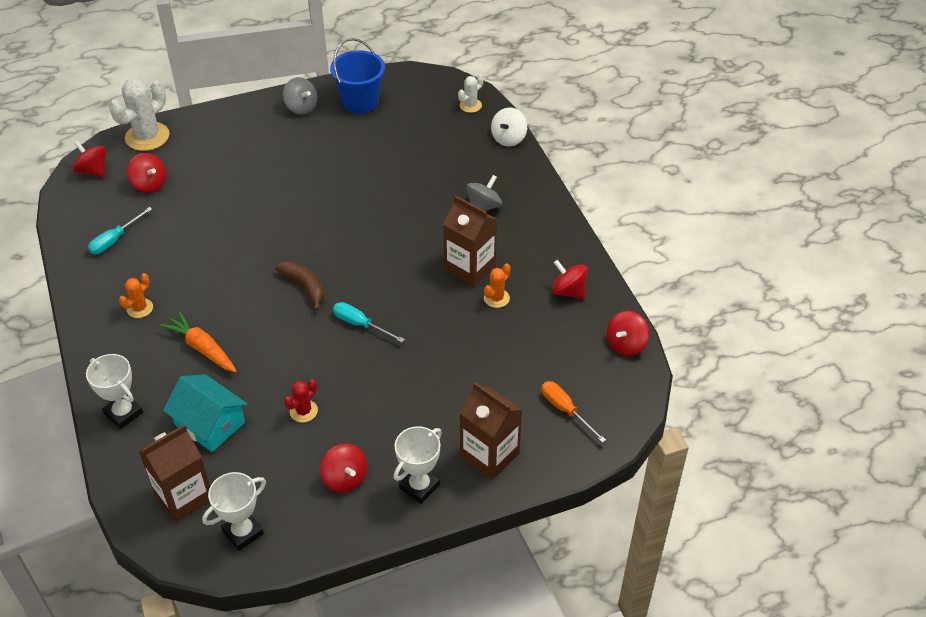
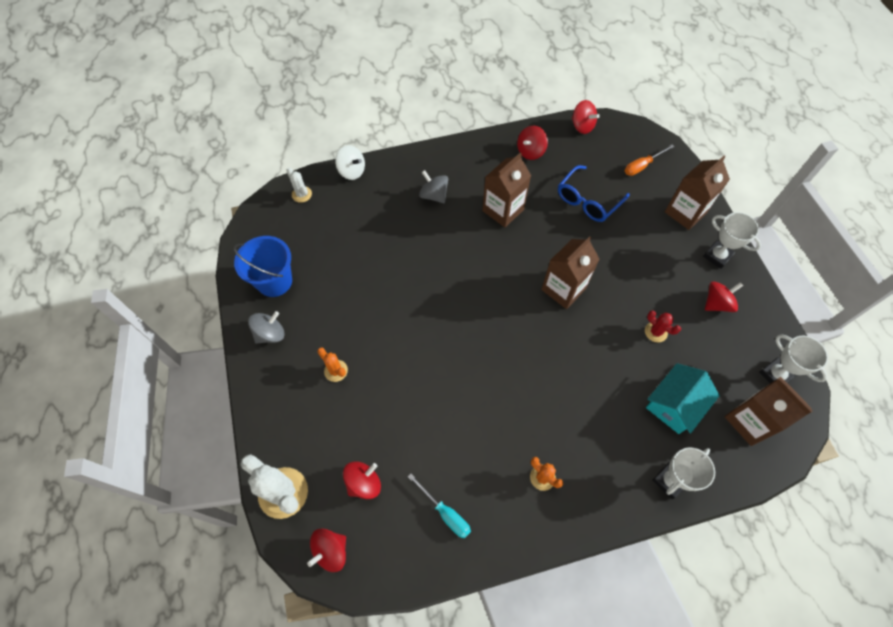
camera: 85 degrees left, 15 degrees up
orange carrot [160,311,237,372] -> none
brown banana [275,261,325,311] -> none
turquoise screwdriver [333,302,405,343] -> brown carton [541,236,600,309]
orange cactus [484,263,511,308] -> orange cactus moved to [317,348,348,382]
none -> blue glasses [558,165,630,222]

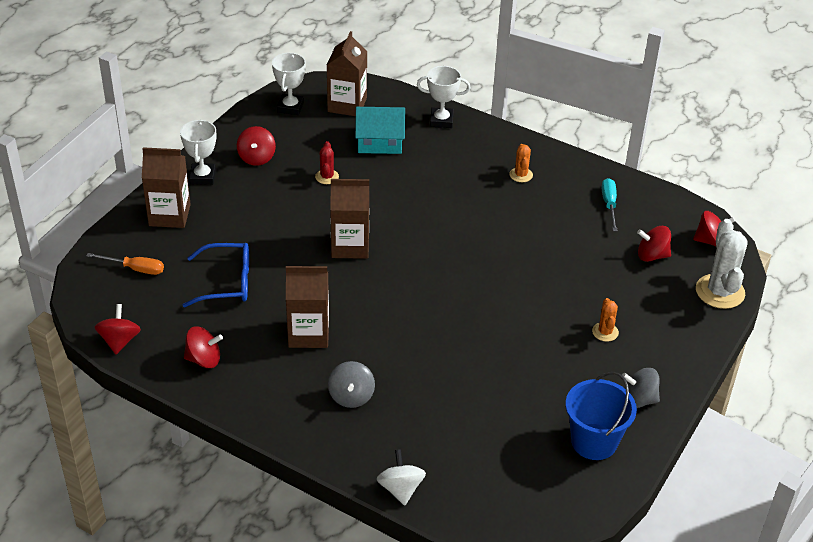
camera: 135 degrees left, 20 degrees down
white cactus [286,167,312,203] -> none
red spinning top [705,281,743,312] -> red spinning top turned 105 degrees counterclockwise [237,126,276,166]

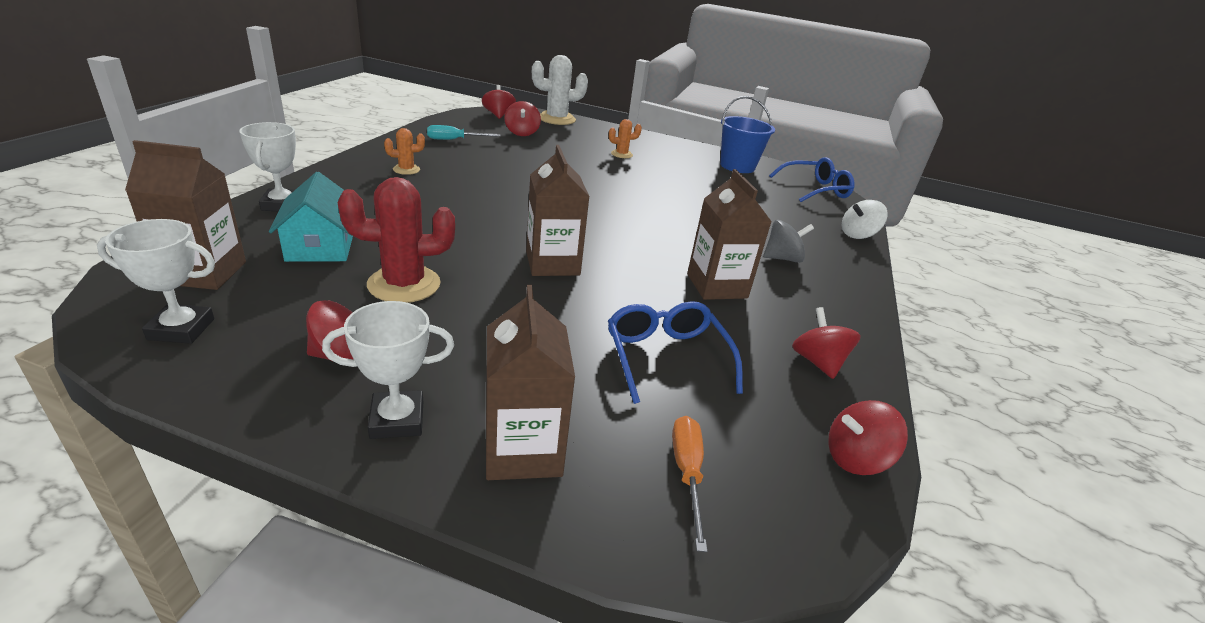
camera: 105 degrees left, 10 degrees down
red cactus [315,141,339,184] -> red cactus [338,177,455,303], size x1.92
grey spinning top [622,368,660,408] -> none
none -> blue glasses [769,157,854,202]

